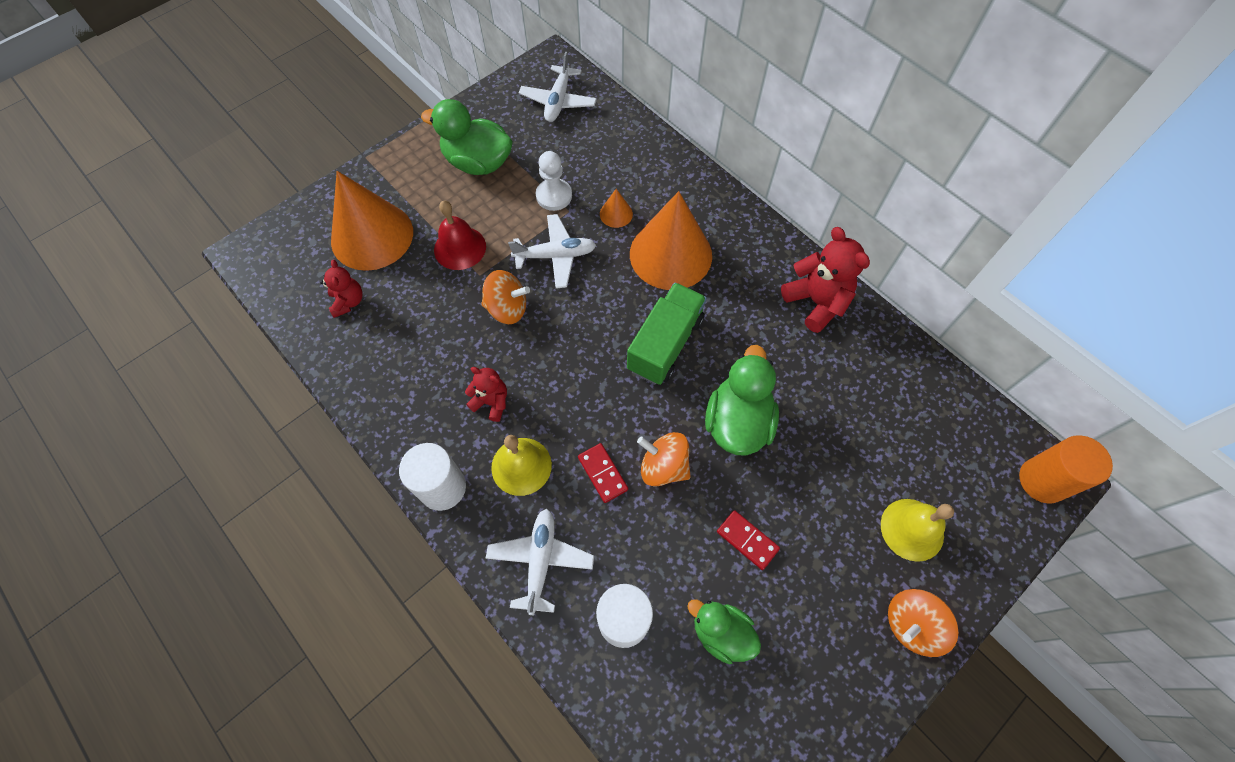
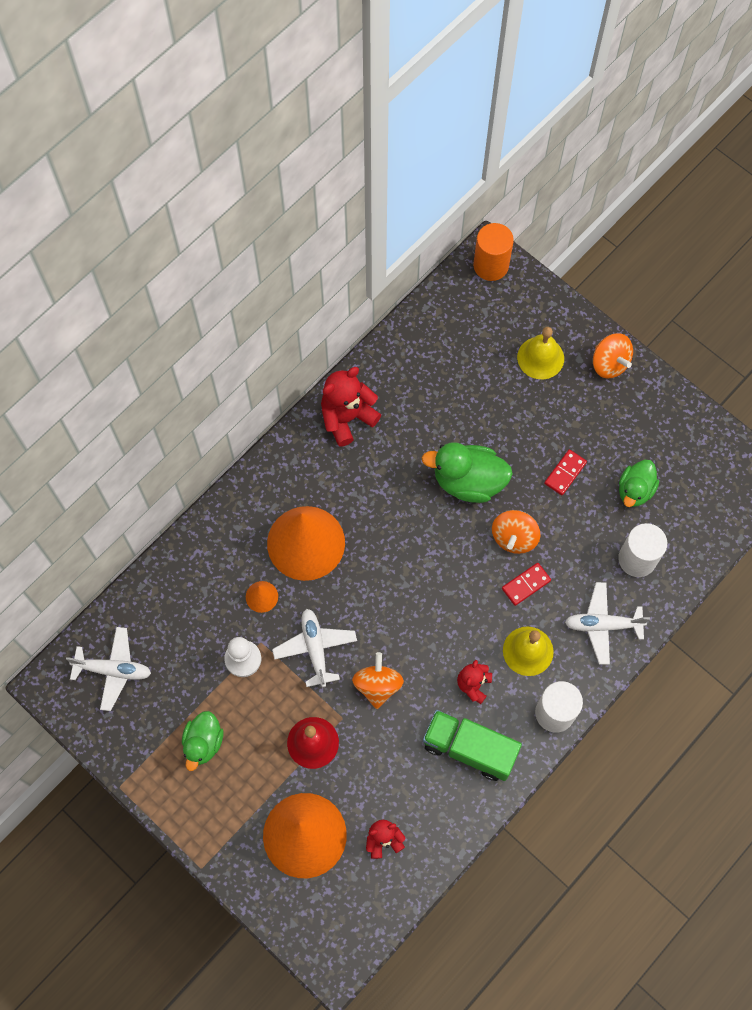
camera: 95 degrees left, 5 degrees up
green duck [421,99,513,175] -> green duck [182,711,224,771], size x0.65
green truck [627,283,707,385] -> green truck moved to [423,710,522,781]

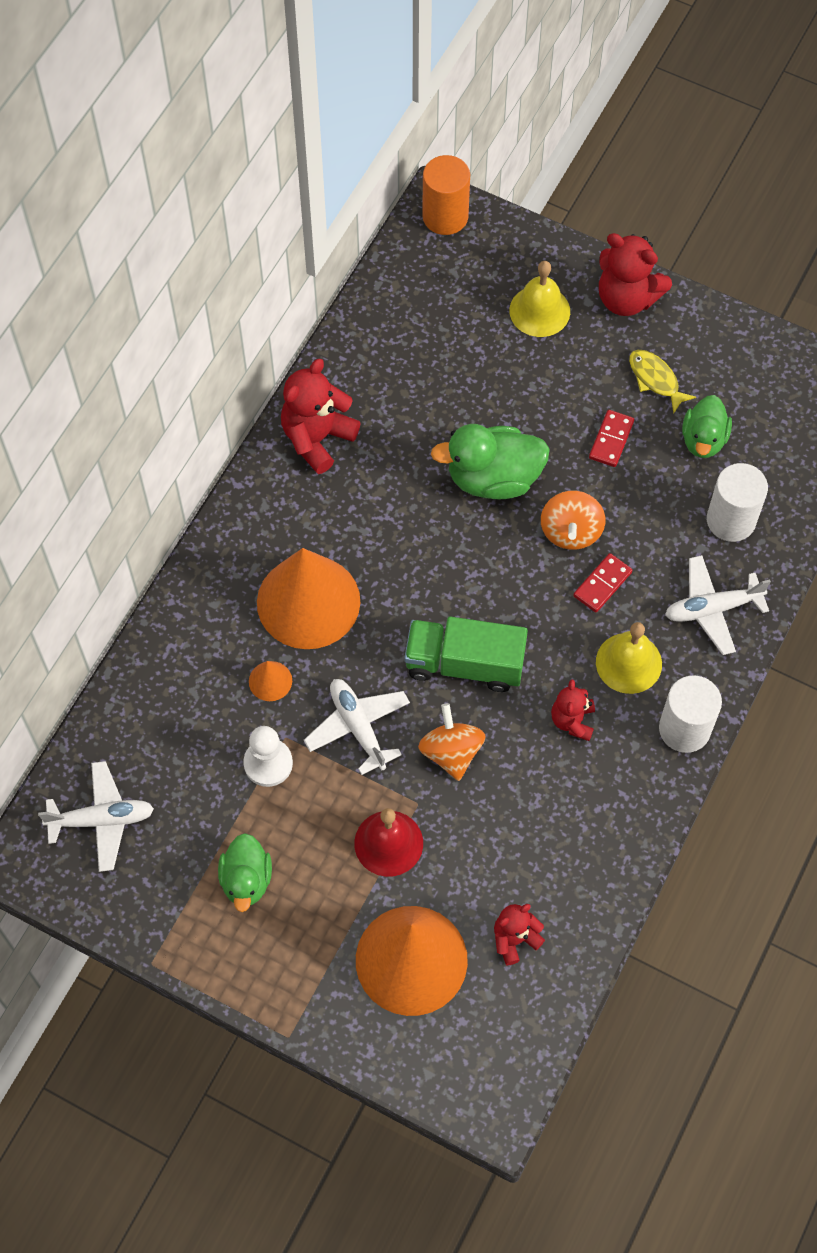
camera: 15 degrees left, 5 degrees down
green truck [423,710,522,781] -> green truck moved to [404,616,528,692]
orange spinning top [593,333,633,378] -> red teddy bear [599,233,672,316]
none -> yellow fish [629,350,696,414]

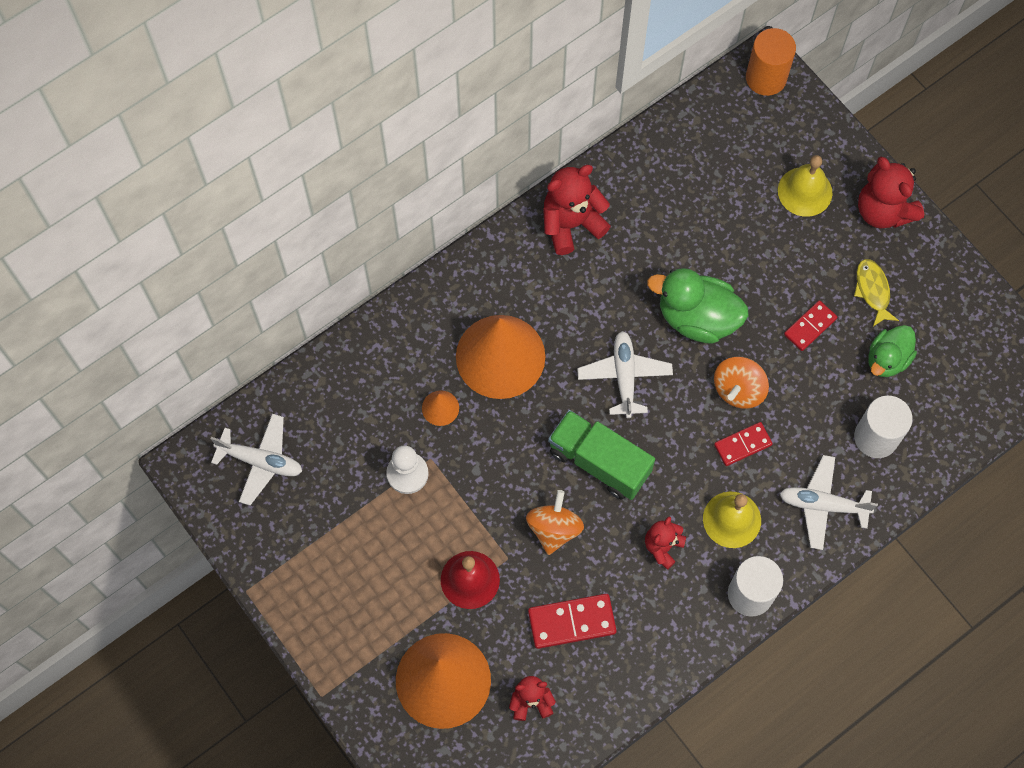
camera: 25 degrees right, 5 degrees up
green duck [218,833,272,912] -> none
white plane [304,679,410,775] -> white plane moved to [577,331,673,418]
none -> red domino [528,594,617,649]

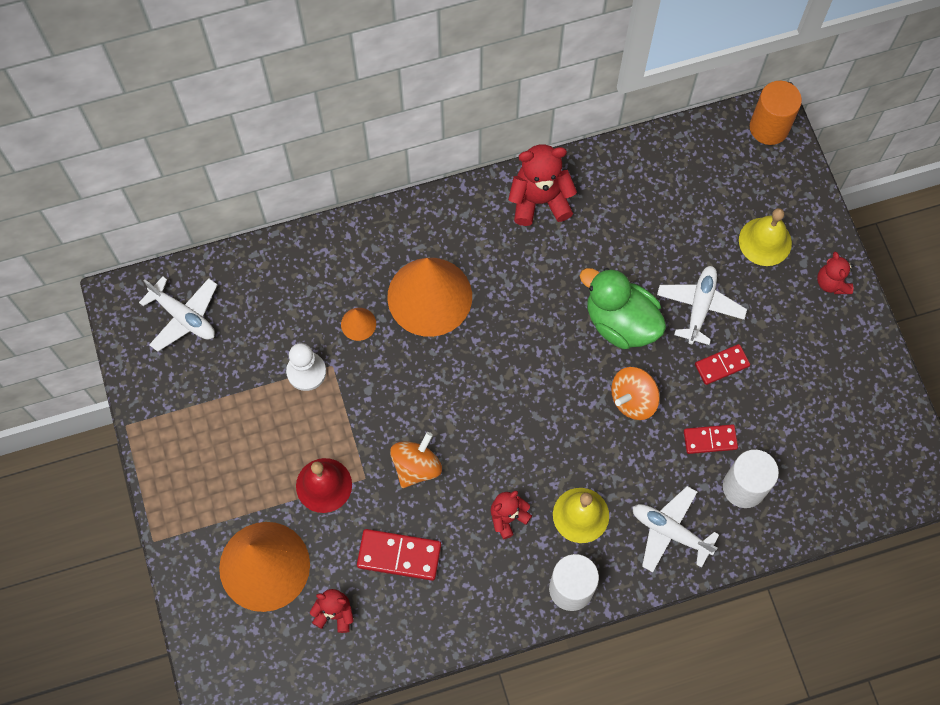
camera: 20 degrees right, 0 degrees up
green truck [548,410,655,500] -> none
white plane [577,331,673,418] -> white plane moved to [657,266,747,345]
red domino [714,422,773,466] -> red domino moved to [684,424,738,454]
yellow fish [854,259,899,326] -> none
red teddy bear [858,157,924,229] -> red teddy bear [817,252,854,294], size x0.59
green duck [868,325,917,377] -> none

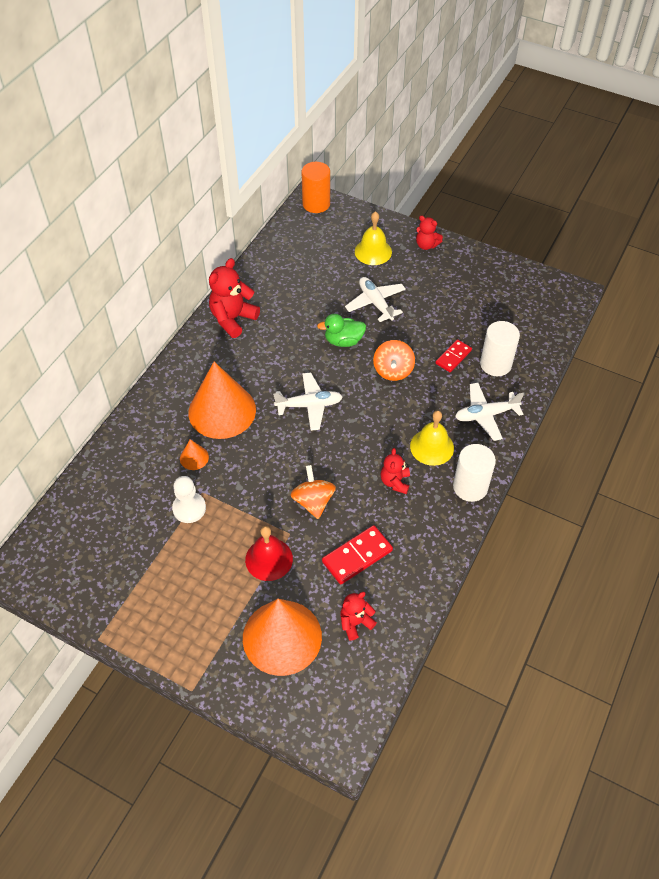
camera: 45 degrees left, 15 degrees down
white plane [139,276,217,352] -> white plane moved to [273,373,342,431]
green duck [580,268,666,349] -> green duck [317,314,366,347], size x0.65
red domino [695,344,750,385] -> none

